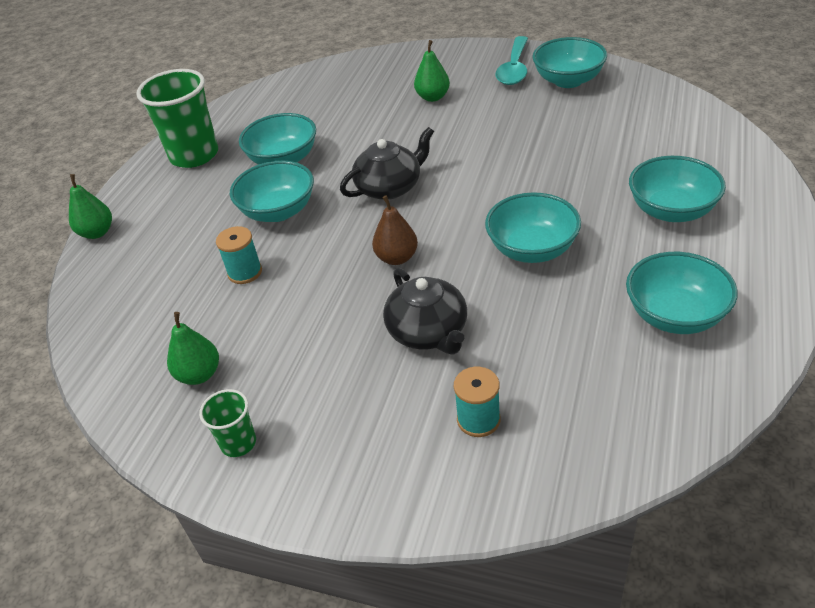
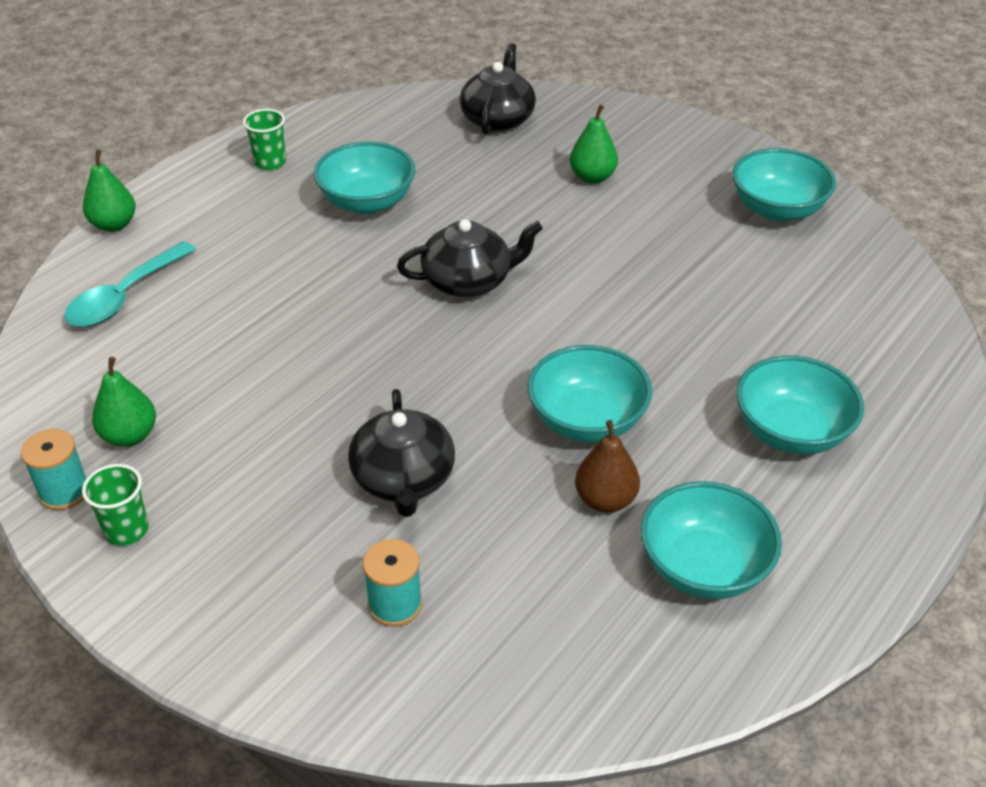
camera: 15 degrees right, 0 degrees up
green cup [136,69,218,168] -> green cup [243,109,286,170], size x0.49
turquoise spool [216,226,262,284] -> turquoise spool moved to [21,429,87,510]
turquoise bowl [230,161,314,222] -> none
brown pear [372,195,418,265] -> brown pear moved to [575,420,640,513]
turquoise spoon [496,36,528,85] -> turquoise spoon moved to [64,241,196,327]
none -> black teapot [460,43,536,135]

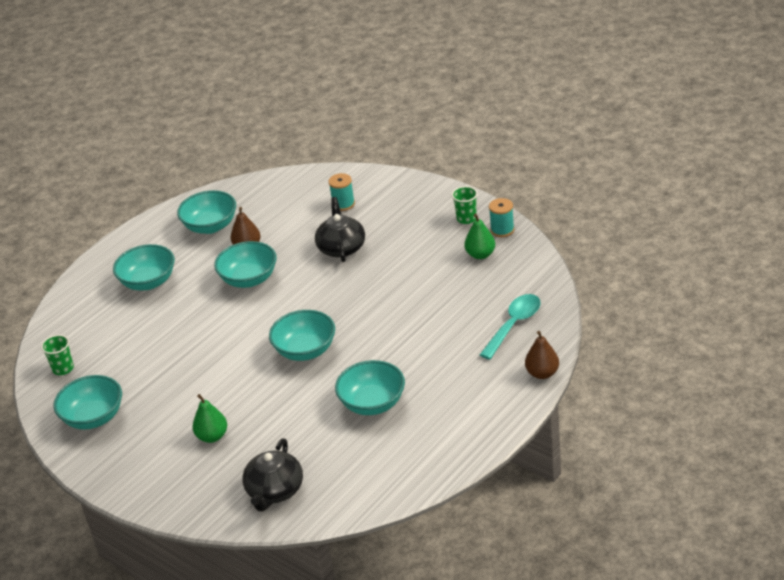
camera: 175 degrees left, 5 degrees down
green pear [83,150,136,232] -> brown pear [525,331,559,379]
green cup [243,109,286,170] -> green cup moved to [41,335,74,375]
black teapot [397,219,543,297] -> turquoise bowl [269,310,335,361]

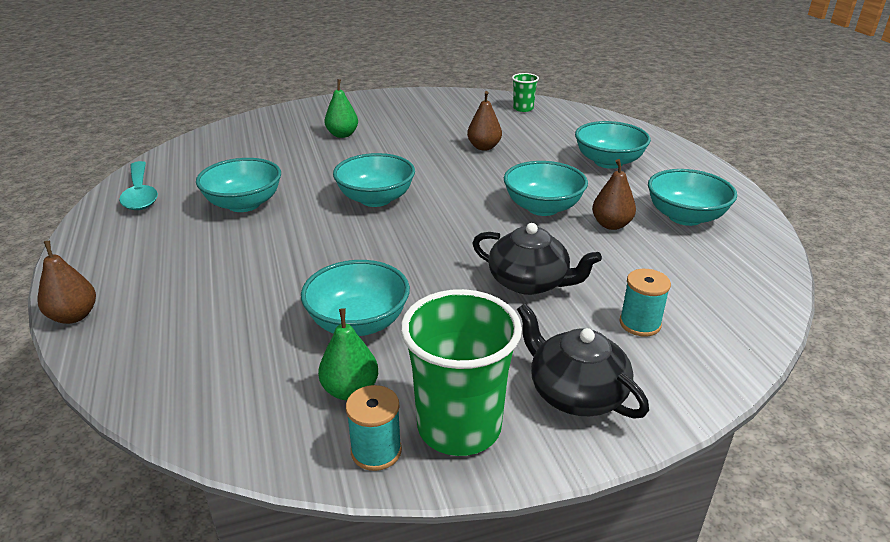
camera: 120 degrees right, 5 degrees down
turquoise bowl [53,375,122,430] -> turquoise bowl moved to [301,260,410,336]
black teapot [242,438,303,512] -> black teapot moved to [517,303,649,419]
green cup [452,186,478,224] -> green cup [401,289,522,456], size x2.03
turquoise spoon [480,294,541,360] -> turquoise spoon moved to [119,161,158,210]
none -> brown pear [467,91,502,151]

